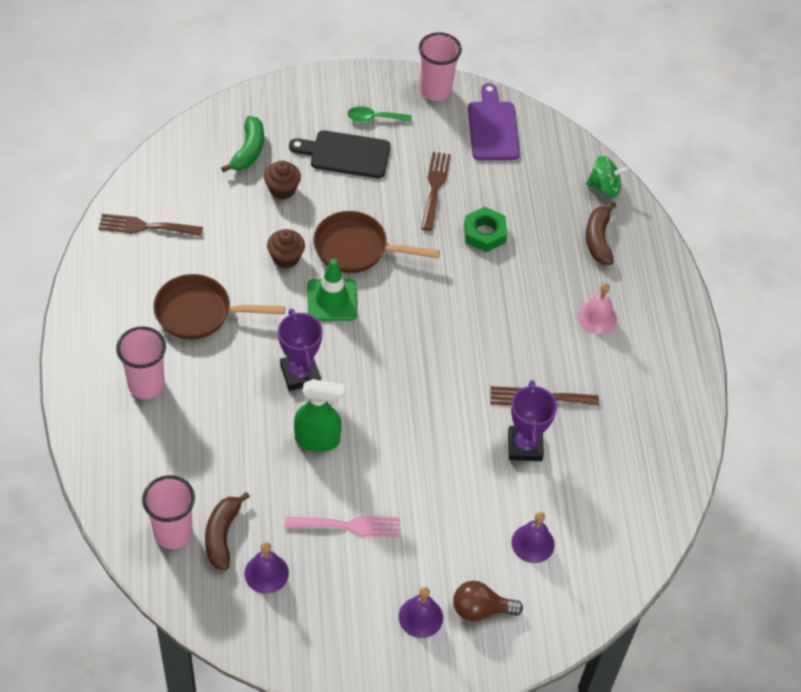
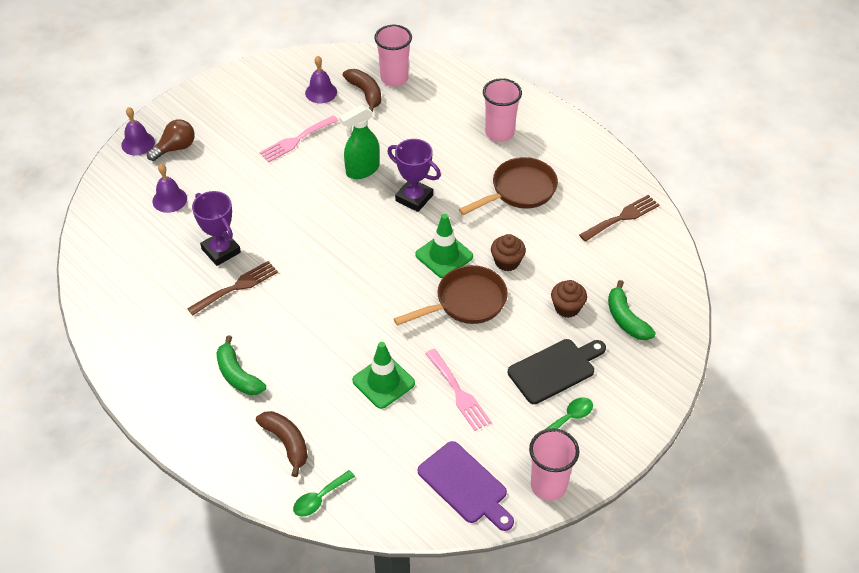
camera: 145 degrees right, 5 degrees down
purple bell [399,587,443,638] -> purple bell moved to [121,107,155,155]
brown fork [421,152,451,231] -> pink fork [425,349,491,431]
green nut [464,207,507,252] -> green traffic cone [352,342,415,409]
pink bell [578,283,617,334] -> green banana [216,335,266,395]
green spinning top [586,155,629,197] -> green spoon [293,470,355,517]

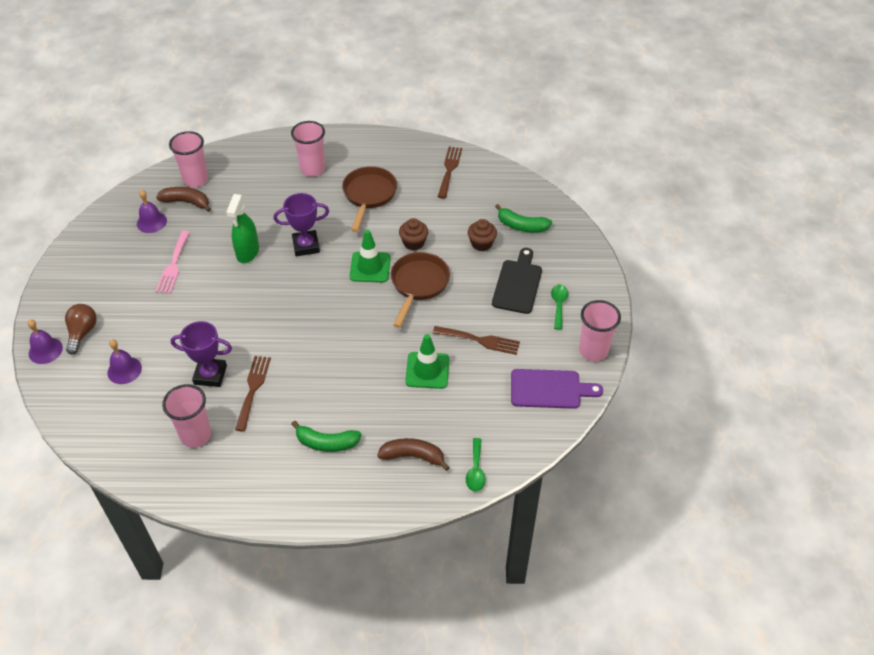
camera: 45 degrees left, 0 degrees up
pink fork [425,349,491,431] -> brown fork [433,326,520,355]
none -> pink cup [162,384,211,448]

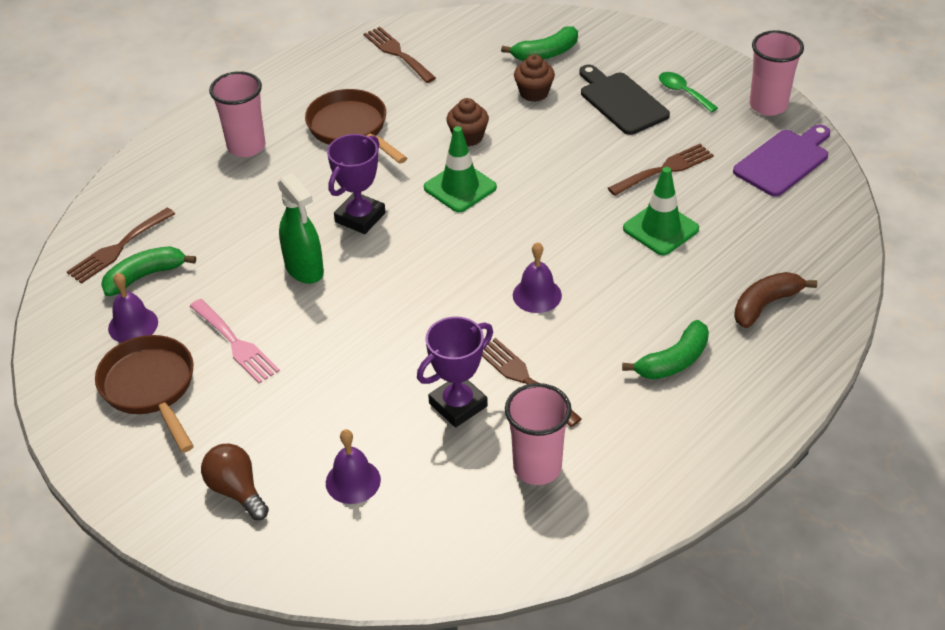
camera: 45 degrees left, 5 degrees down
purple bell [27,319,63,364] -> purple bell moved to [513,242,562,313]
brown banana [156,187,211,212] -> green banana [101,246,196,296]
pink cup [169,131,208,187] -> brown fork [67,208,175,284]
brown pan [391,252,450,328] -> brown pan moved to [95,335,194,453]
green spoon [466,438,486,492] -> none

